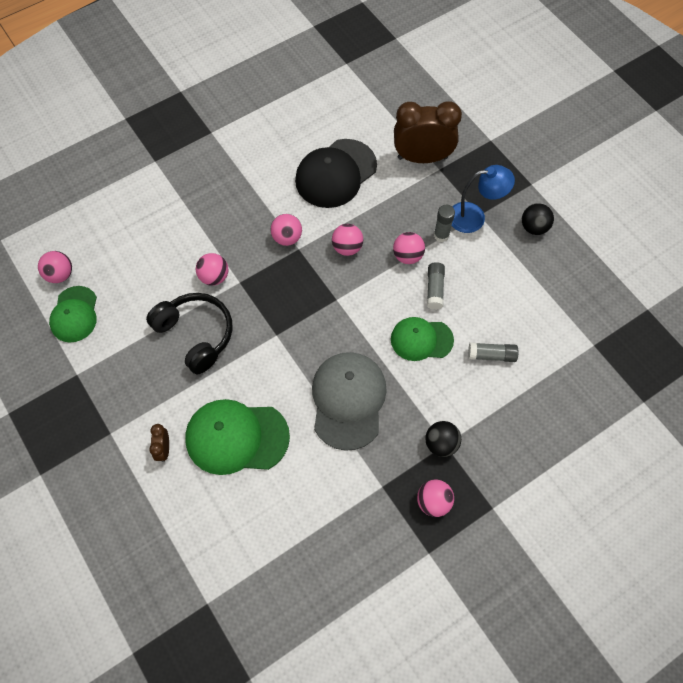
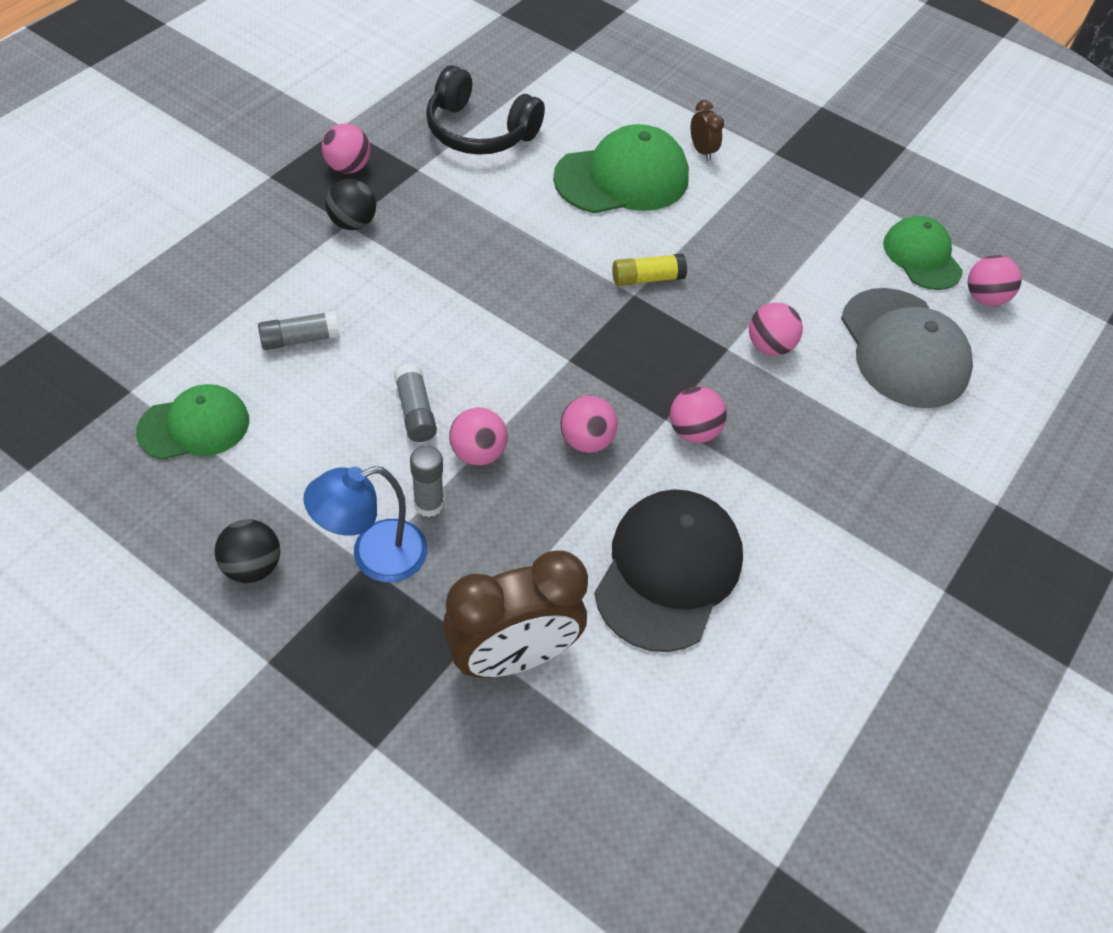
camera: 155 degrees right, 10 degrees down
black headphones [146,293,233,374] -> black headphones moved to [426,65,545,155]
grey cap [312,352,387,451] -> grey cap moved to [841,288,973,408]
green cap [391,317,454,361] -> green cap moved to [136,384,249,460]
none -> yellow glue stick [612,254,687,286]

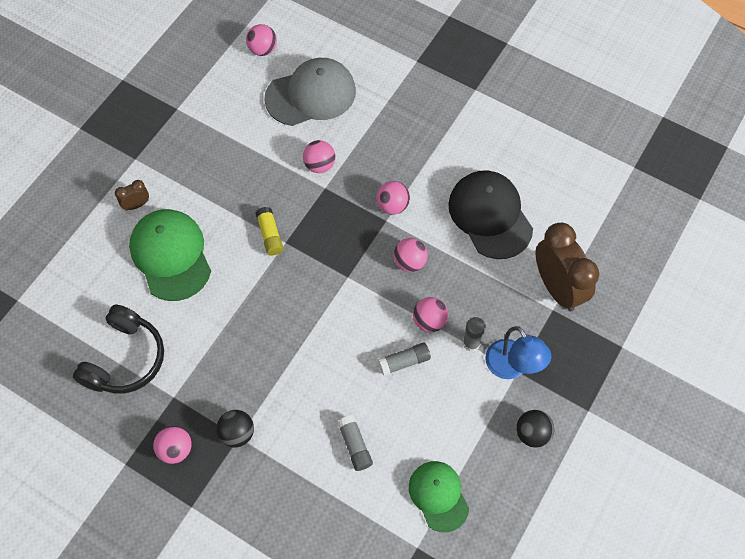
camera: 90 degrees left, 10 degrees up
black cap [594,489,743,652] -> black cap turned 45 degrees clockwise [448,170,533,259]
green cap [883,216,963,290] -> none

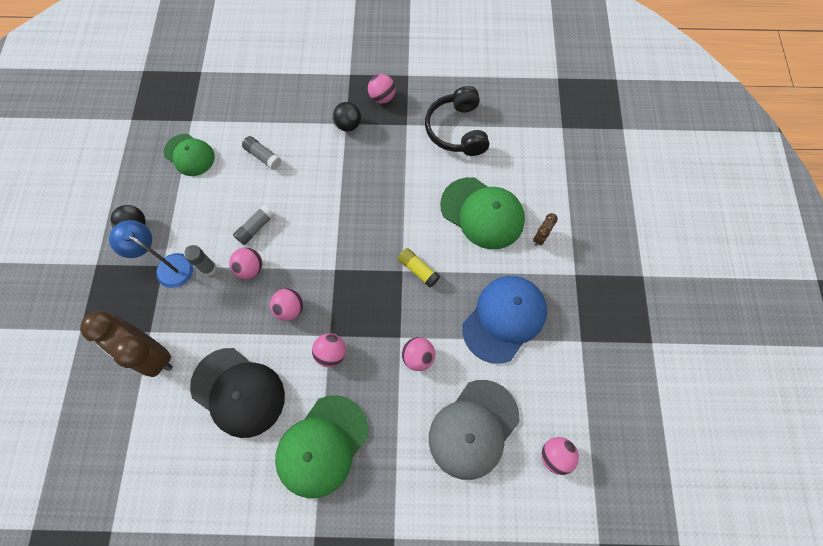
camera: 150 degrees right, 5 degrees up
none -> green cap [275,395,369,498]
none -> blue cap [462,276,547,364]

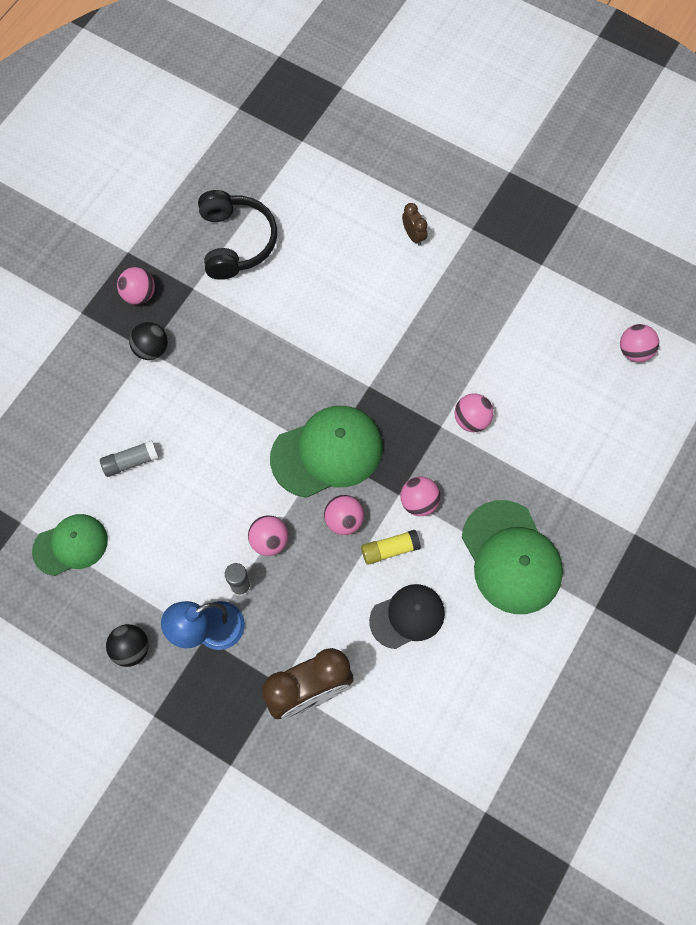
camera: 60 degrees left, 0 degrees up
black cap [190,348,285,438] -> black cap [369,584,445,649], size x0.64
grey glue stick [233,205,274,245] -> none
yellow glue stick [398,248,440,288] -> yellow glue stick moved to [361,530,421,565]
black headphones [425,86,489,156] -> black headphones turned 120 degrees counterclockwise [198,190,277,280]
grey cap [429,380,519,480] -> none
green cap [440,177,525,249] -> green cap moved to [270,406,383,498]
blue cap [462,276,547,364] -> none

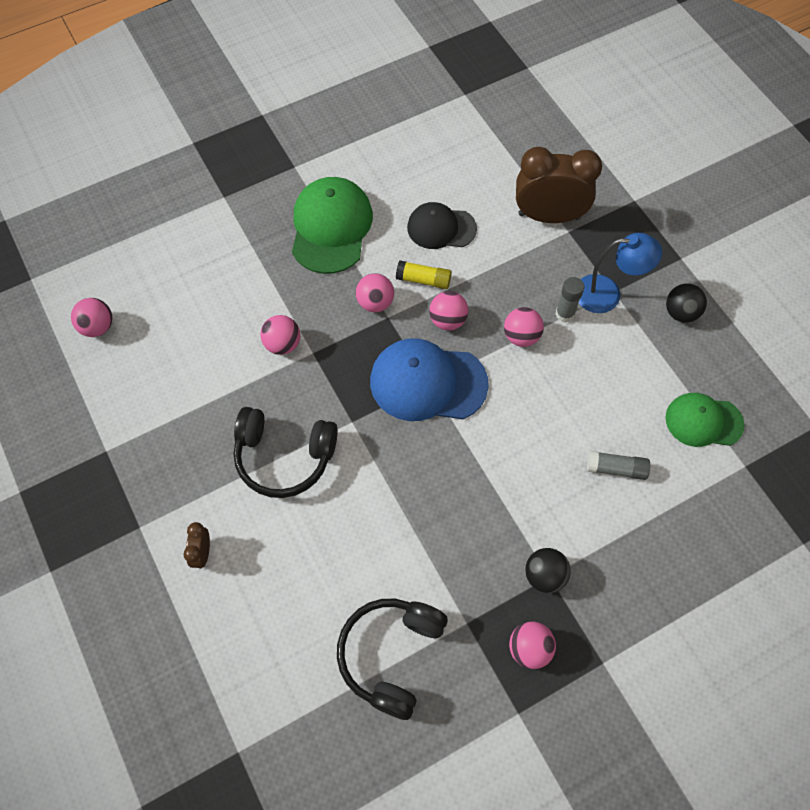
camera: 150 degrees left, 5 degrees down
green cap [270,406,383,498] -> blue cap [370,338,489,421]
none -> black headphones [233,407,338,498]

